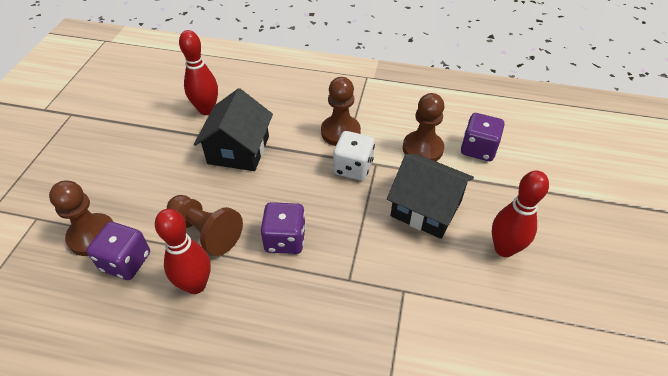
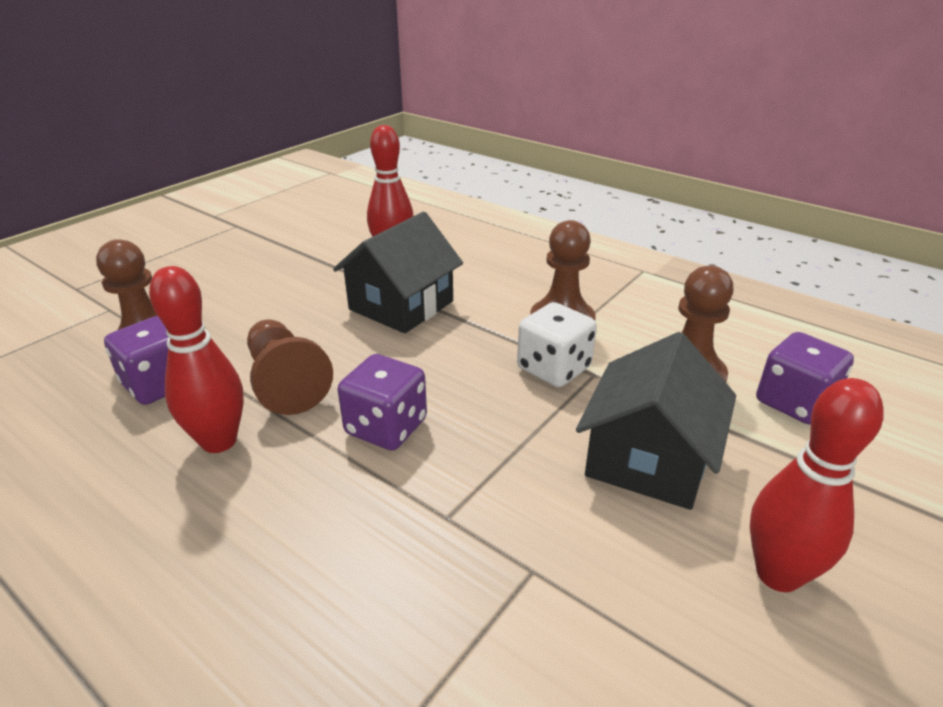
camera: 25 degrees right, 15 degrees down
black house [387,154,474,239] -> black house turned 60 degrees clockwise [576,332,736,510]

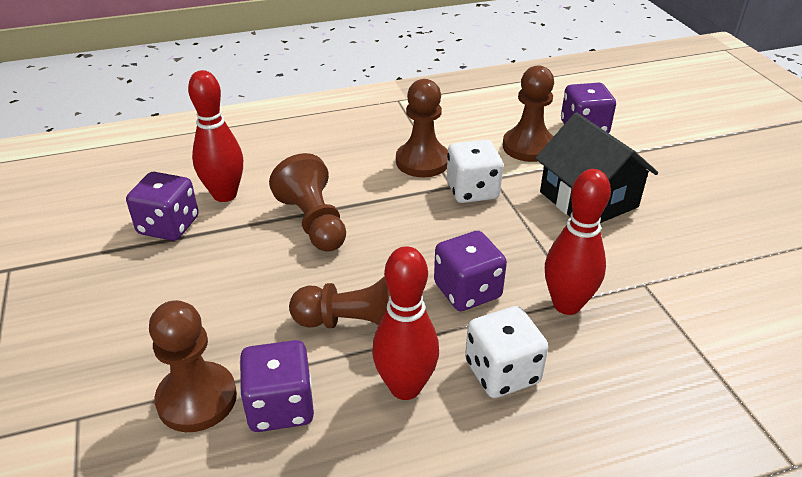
camera: 55 degrees left, 5 degrees up
black house [333,211,463,334] -> brown pawn [269,153,346,252]
red bowling pin [750,378,884,592] -> red bowling pin moved to [545,169,611,315]
none -> purple dice [126,172,199,241]
none -> white dice [465,306,548,398]

